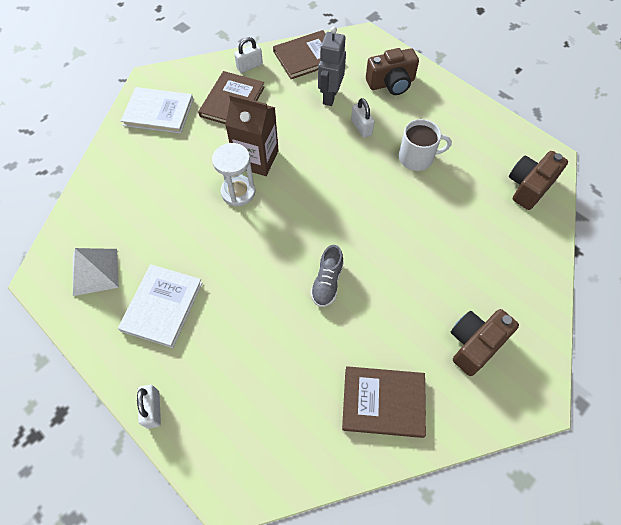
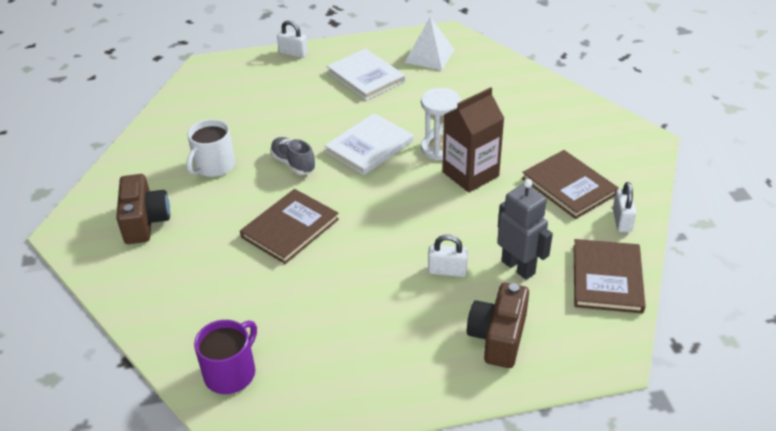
camera: 125 degrees right, 20 degrees down
white book [121,87,193,134] -> white book moved to [324,113,413,175]
brown book [342,366,426,438] -> brown book moved to [240,189,339,264]
white mug [399,119,452,171] -> white mug moved to [186,119,235,177]
brown camera [509,151,568,210] -> purple mug [194,320,257,394]

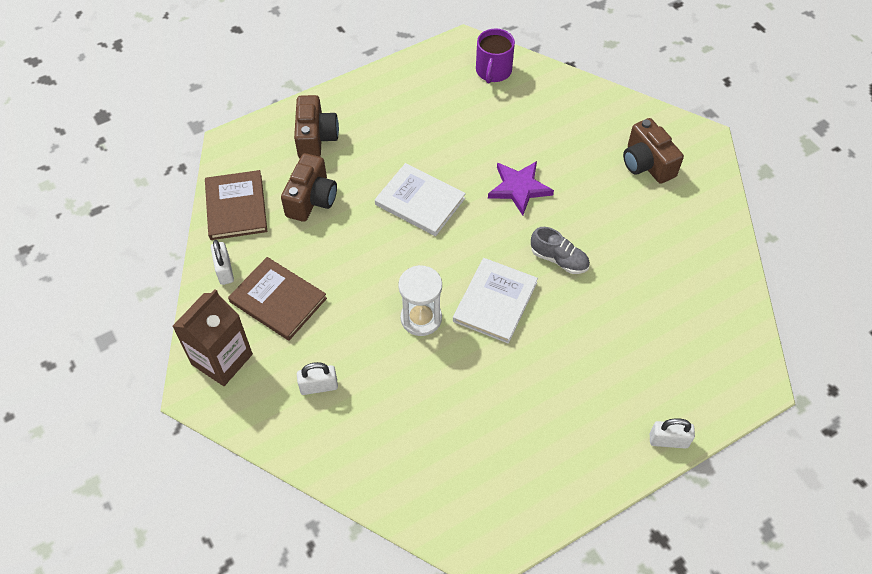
camera: 160 degrees right, 15 degrees up
white mug [186,119,235,177] -> none
brown book [240,189,339,264] -> purple star [488,161,554,215]
white book [327,48,405,100] -> white book moved to [375,163,466,236]
white pyramid [404,17,455,70] -> none
white padlock [428,234,468,277] -> white padlock moved to [297,362,338,395]
brown carton [443,87,504,193] -> brown carton moved to [172,289,253,386]
grey robot [497,179,553,280] -> brown camera [281,153,337,222]

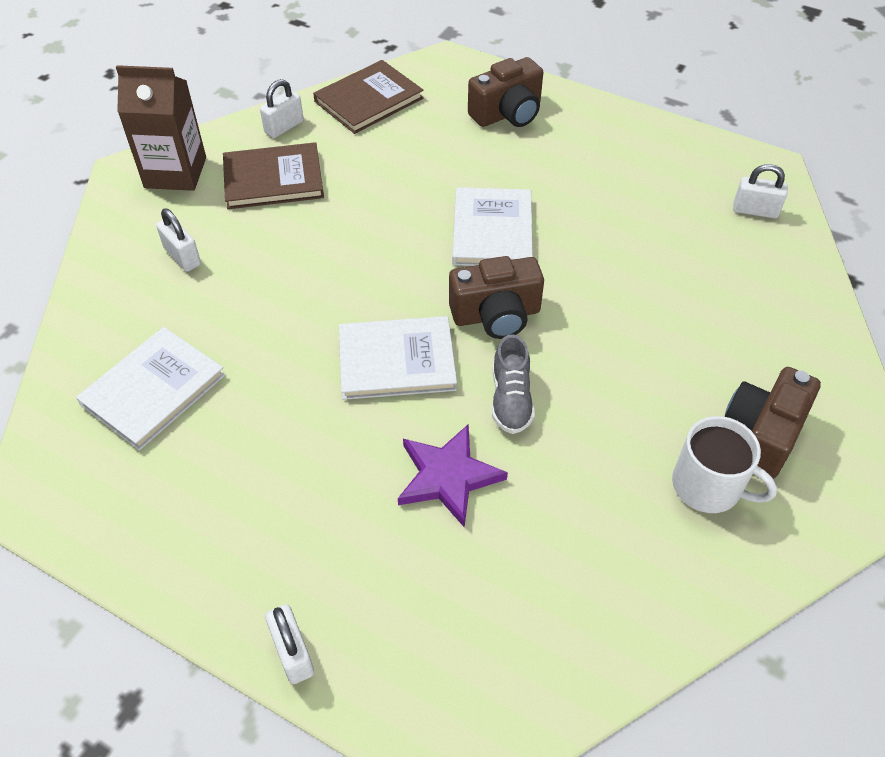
camera: 60 degrees right, 5 degrees down
brown book [228,257,327,341] -> brown book turned 75 degrees clockwise [223,142,324,209]
brown camera [281,153,337,222] -> brown camera moved to [449,256,544,339]
white hourglass [398,265,442,336] -> none
purple mug [476,29,515,83] -> white padlock [733,164,788,218]
purple star [488,161,554,215] -> purple star moved to [398,424,508,527]
none -> white book [76,327,225,450]
none -> white mug [672,416,777,513]

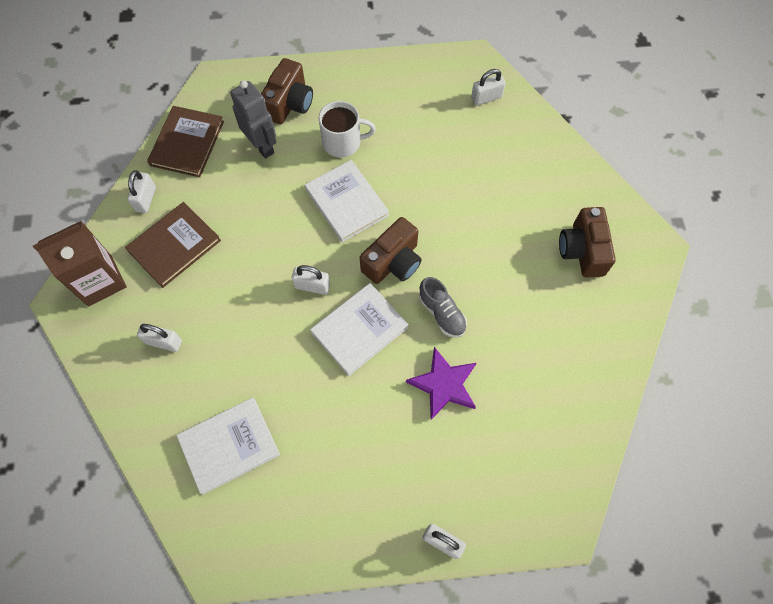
camera: 35 degrees left, 15 degrees up
white book [76,327,225,450] -> white book turned 60 degrees clockwise [177,397,280,495]
white mug [672,416,777,513] -> white mug moved to [319,101,376,158]
none -> grey robot [230,80,277,159]
none -> white padlock [292,265,330,295]

